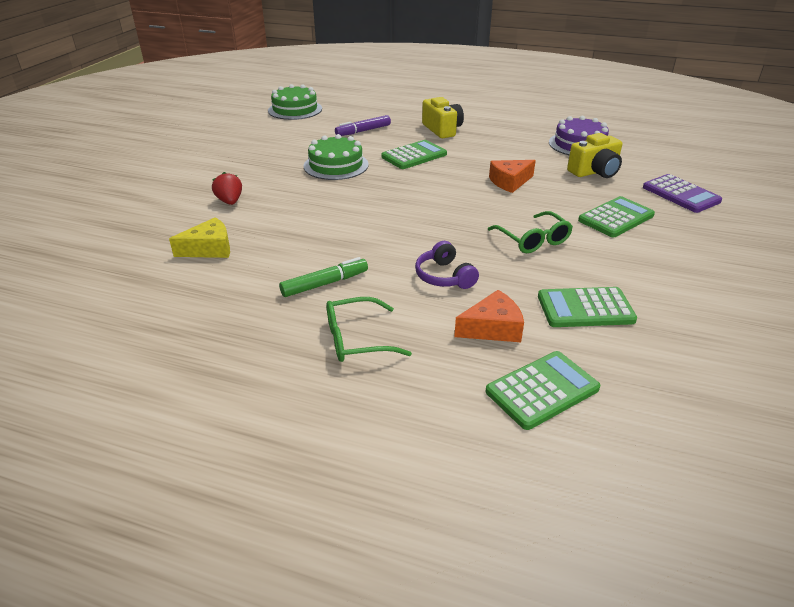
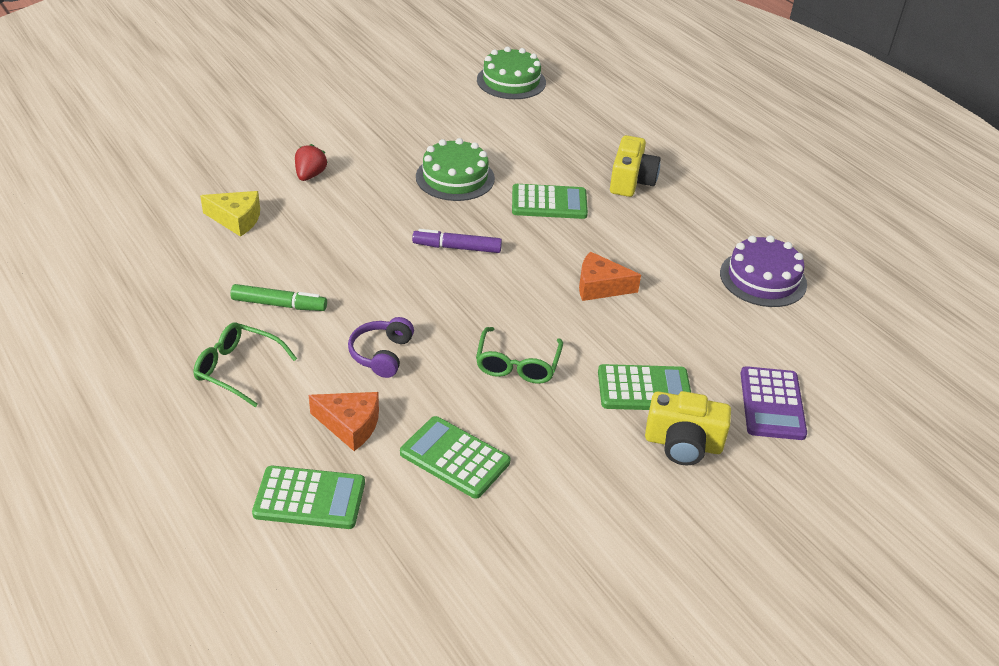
camera: 35 degrees right, 5 degrees up
purple marker [335,115,391,136] -> purple marker moved to [412,229,502,253]
yellow camera [567,133,622,178] -> yellow camera moved to [645,391,731,466]

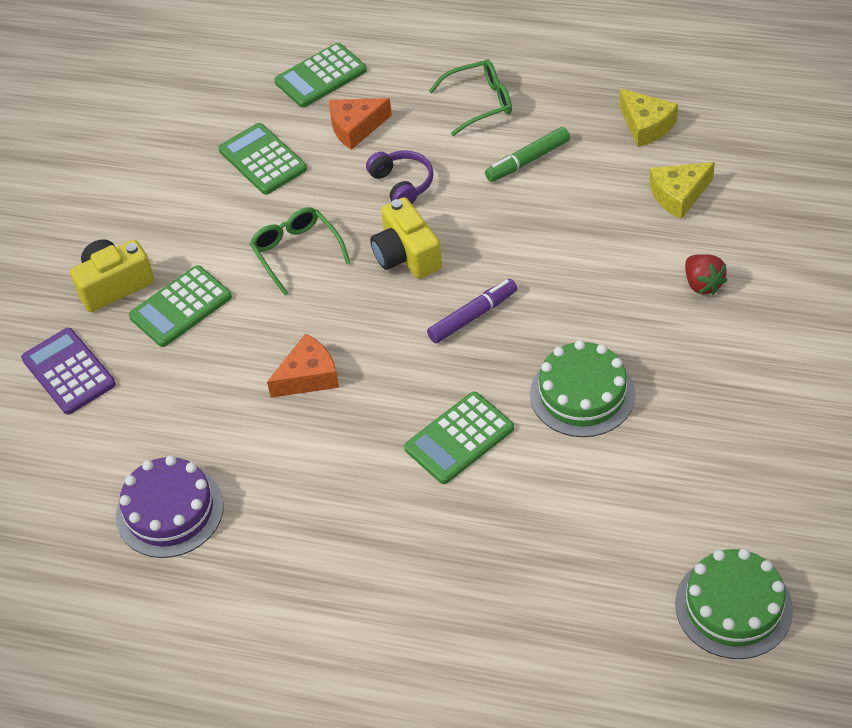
camera: 145 degrees right, 10 degrees up
green calculator [400,416,510,499] -> green calculator turned 120 degrees counterclockwise [219,123,307,195]
yellow camera [610,135,660,197] -> yellow camera moved to [370,197,442,279]
none -> yellow cheese [619,88,678,147]

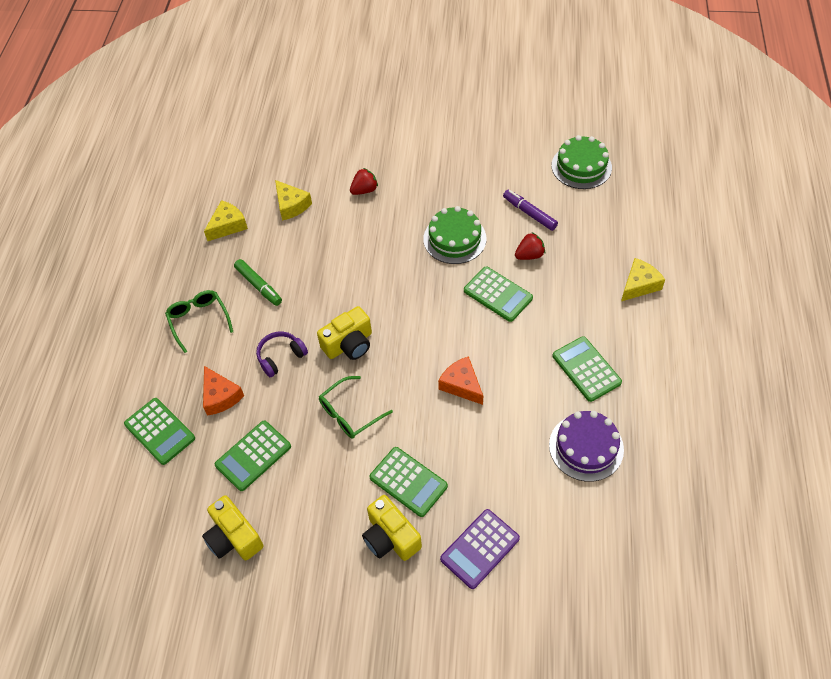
camera: 100 degrees left, 5 degrees up
purple marker [427,279,517,344] -> purple marker moved to [503,190,558,231]
none -> yellow camera [202,495,263,560]
none -> red strawberry [515,232,545,260]
none -> green calculator [553,336,622,402]
none -> yellow cheese [621,258,665,301]

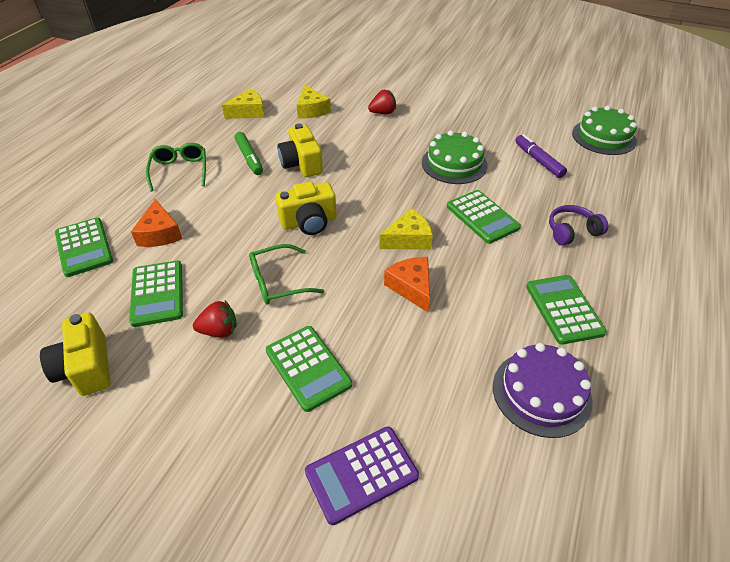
camera: 15 degrees right, 10 degrees down
green calculator [215,421,291,491] -> green calculator turned 75 degrees counterclockwise [129,261,183,327]
purple headphones [256,331,308,377] -> purple headphones moved to [549,205,609,245]
yellow camera [362,495,422,561] -> yellow camera moved to [277,123,323,177]
red strawberry [515,232,545,260] -> red strawberry moved to [193,301,237,338]
yellow cheese [621,258,665,301] -> yellow cheese moved to [379,208,433,250]

